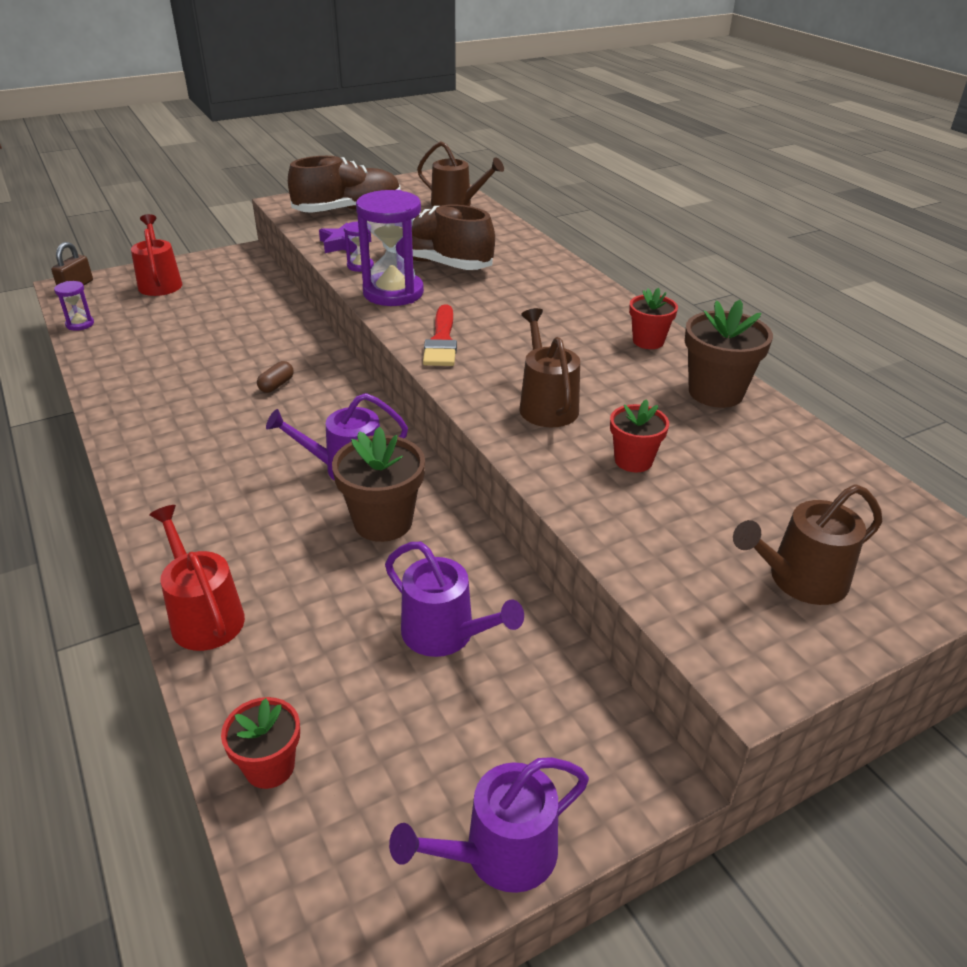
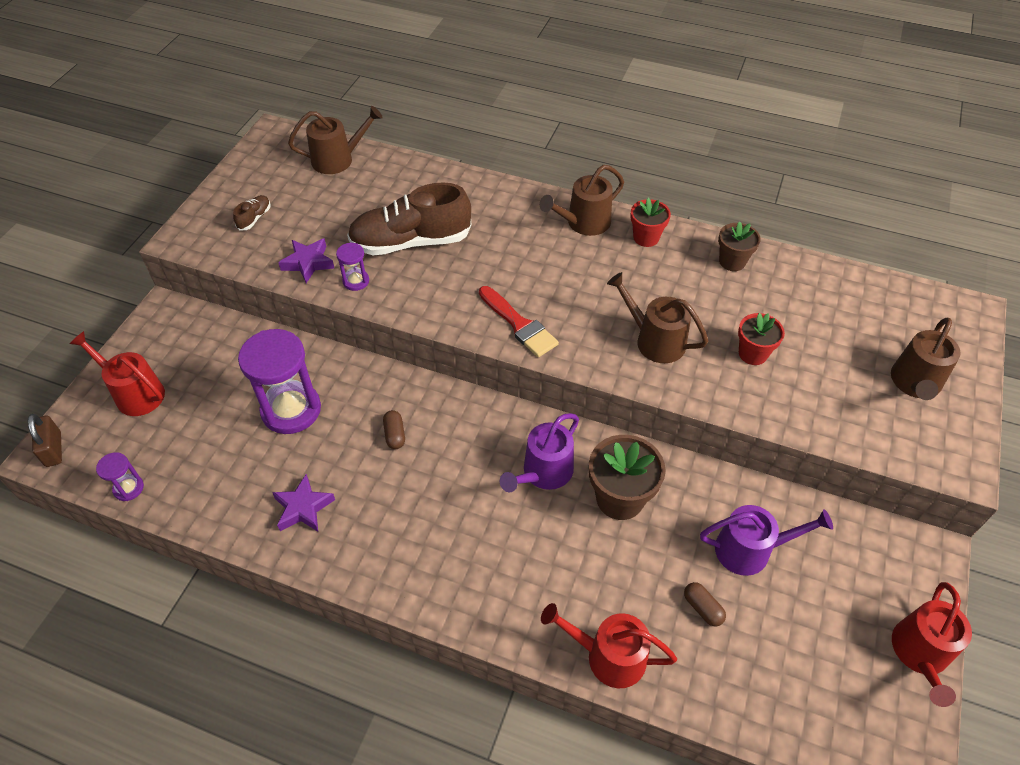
camera: 40 degrees left, 15 degrees up
red flower pot [221,697,300,789] -> none
brown shoe [288,156,401,213] -> brown shoe [233,195,271,231], size x0.41
purple hourglass [356,190,424,306] -> purple hourglass moved to [238,329,321,434]
purple watering can [389,757,589,893] -> red watering can [892,582,972,707]
brown flower pot [685,300,773,408] -> brown flower pot [718,221,761,271], size x0.63
none -> purple star [272,474,335,532]
none -> brown watering can [540,165,624,236]
none -> brown capsule [684,582,726,627]

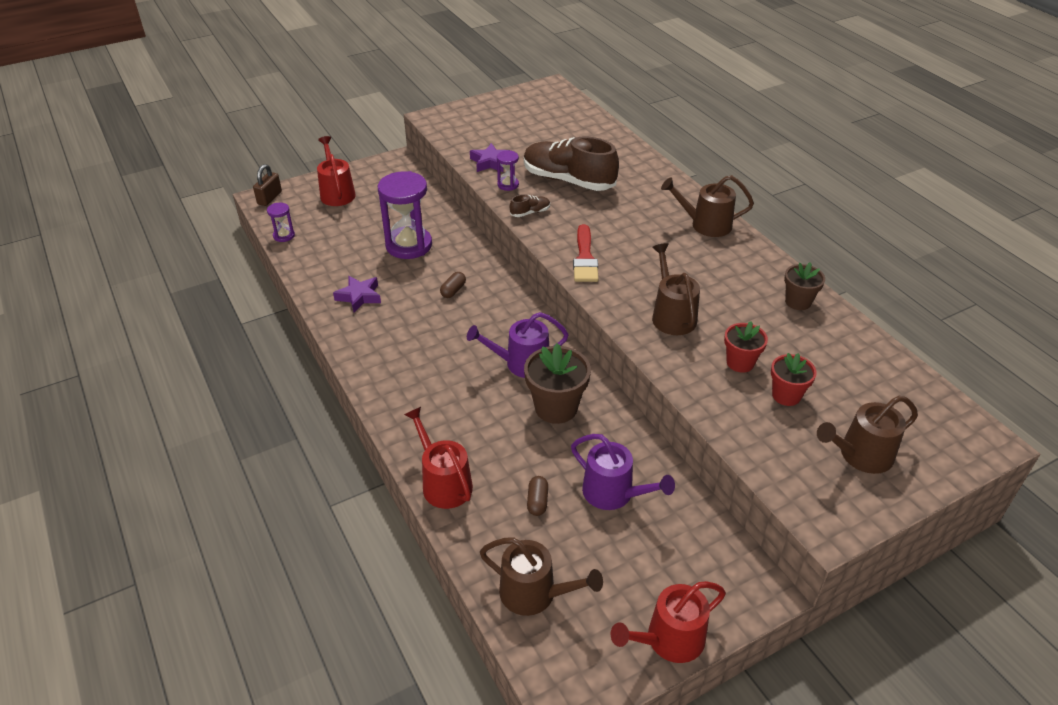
camera: 40 degrees right, 10 degrees down
brown shoe [233,195,271,231] -> brown shoe moved to [510,194,550,217]
brown watering can [288,106,383,174] -> brown watering can moved to [480,537,603,616]
red flower pot [630,198,671,247] -> red flower pot moved to [771,353,817,406]

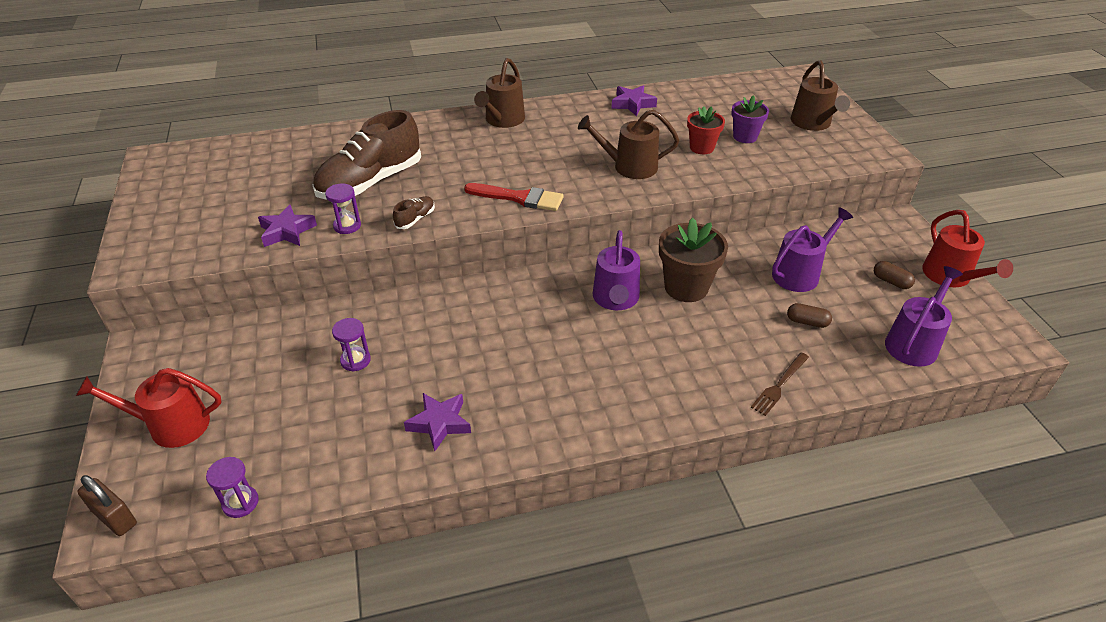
camera: 75 degrees left, 0 degrees up
purple hourglass [378,171,432,259] -> purple hourglass [332,318,371,372], size x0.46
red watering can [404,407,473,509] -> brown fork [751,352,809,416]
brown capsule [440,272,466,298] -> brown capsule moved to [874,261,915,289]
brown watering can [480,537,603,616] -> purple watering can [885,266,963,367]
brown shoe [510,194,550,217] -> brown shoe turned 45 degrees clockwise [393,196,435,229]
red flower pot [771,353,817,406] -> purple flower pot [731,95,769,143]
brown flower pot [784,262,825,310] -> purple star [611,85,657,116]

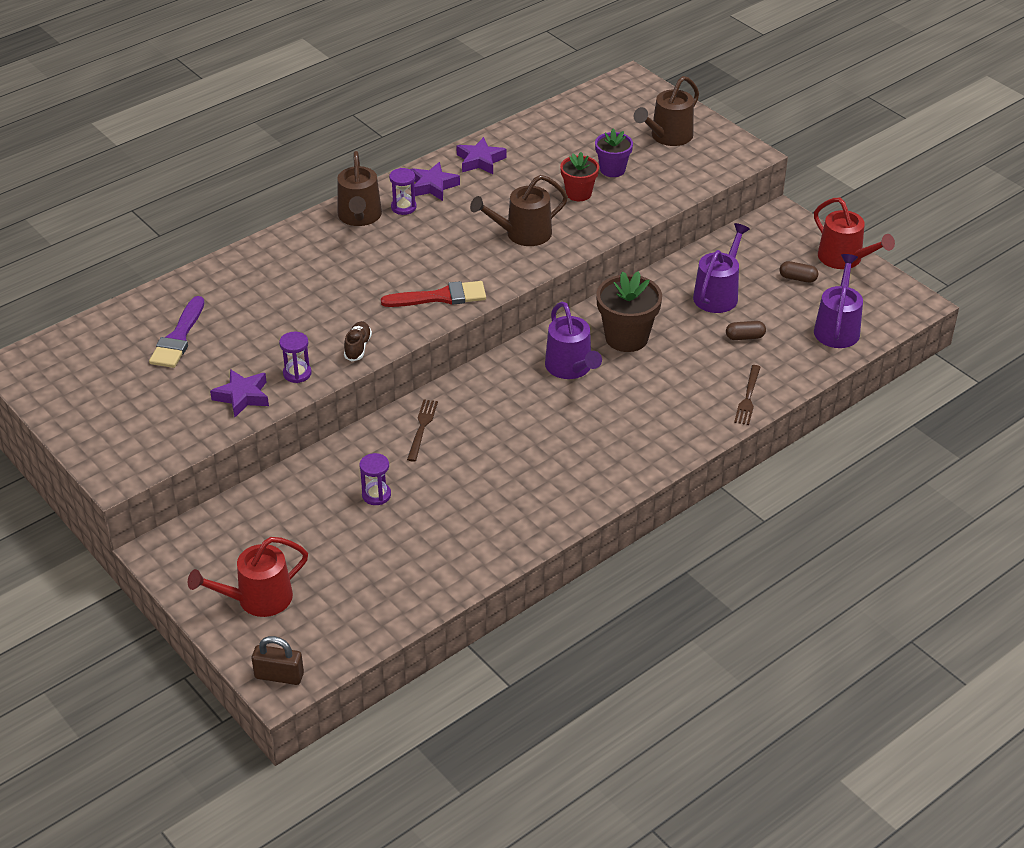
camera: 25 degrees left, 0 degrees up
purple hourglass [206,457,259,518] -> purple hourglass moved to [389,168,416,215]
brown shoe [313,110,421,199] -> none
purple star [404,393,471,451] -> purple star moved to [410,162,460,201]
brown watering can [791,60,850,131] -> brown watering can turned 75 degrees clockwise [634,76,699,146]
none -> purple brush [149,296,204,368]
none -> brown fork [407,400,438,462]

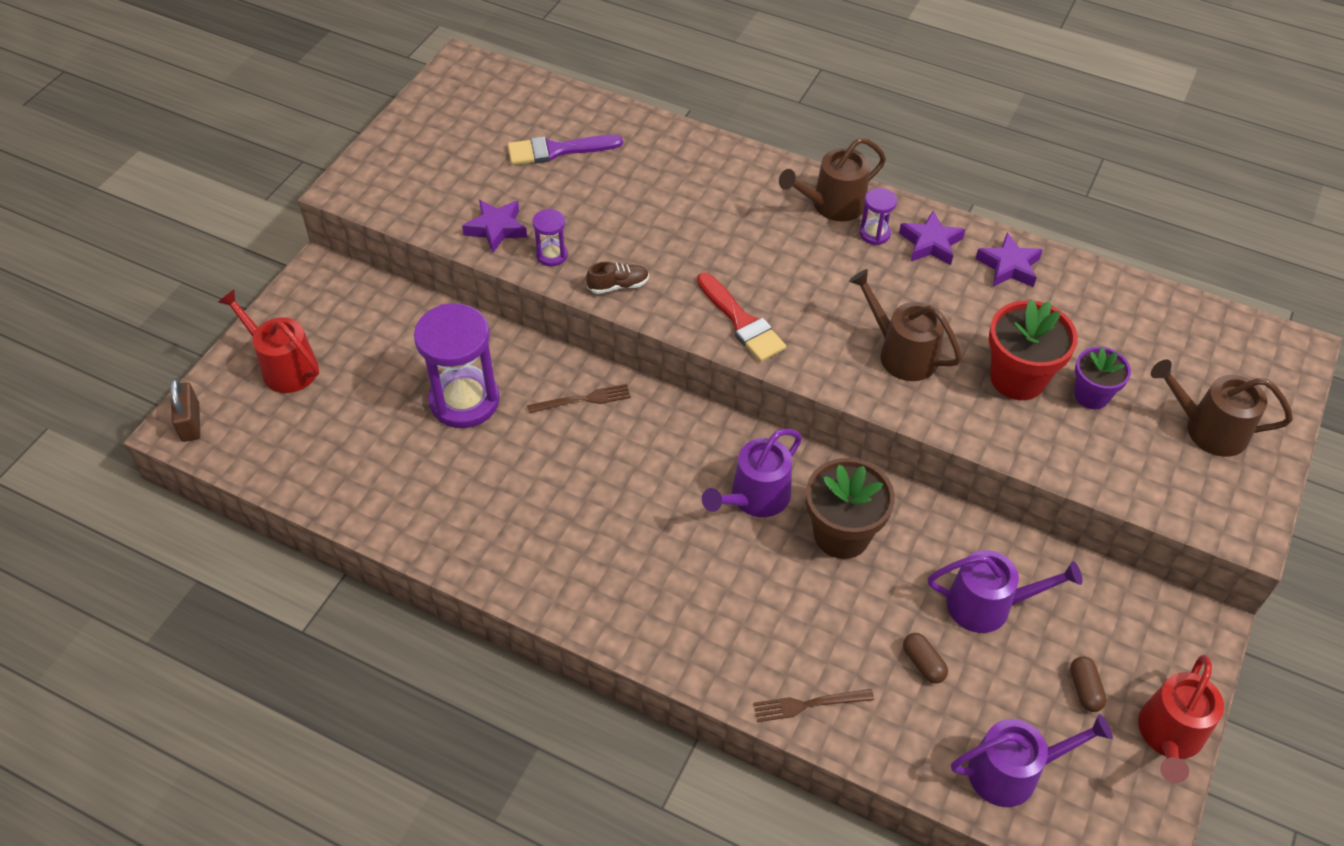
camera: 65 degrees right, 10 degrees up
purple hourglass [360,453,391,505] -> purple hourglass [414,303,500,428], size x2.15
red flower pot [560,152,599,201] -> red flower pot [989,299,1078,400], size x1.60

